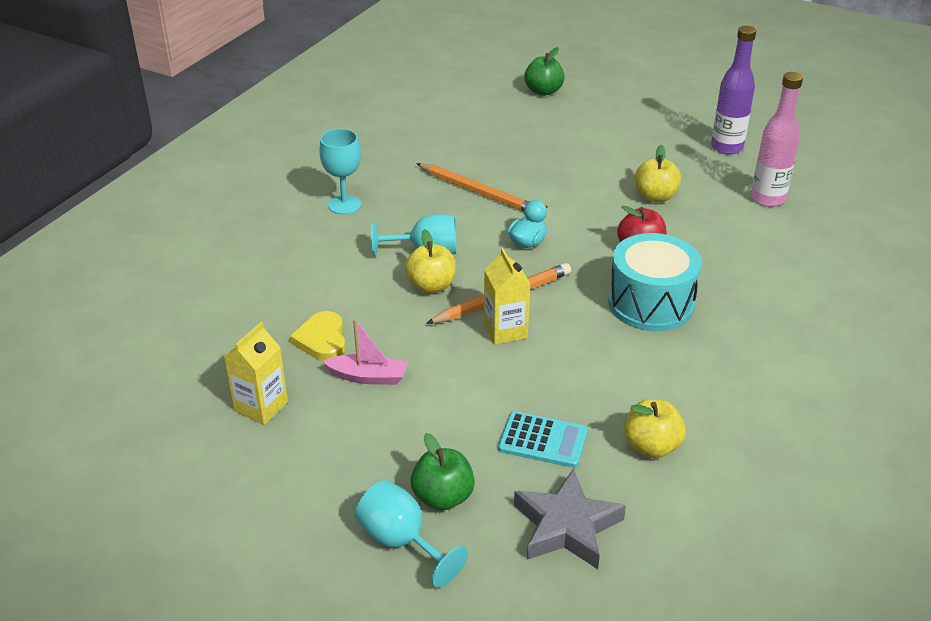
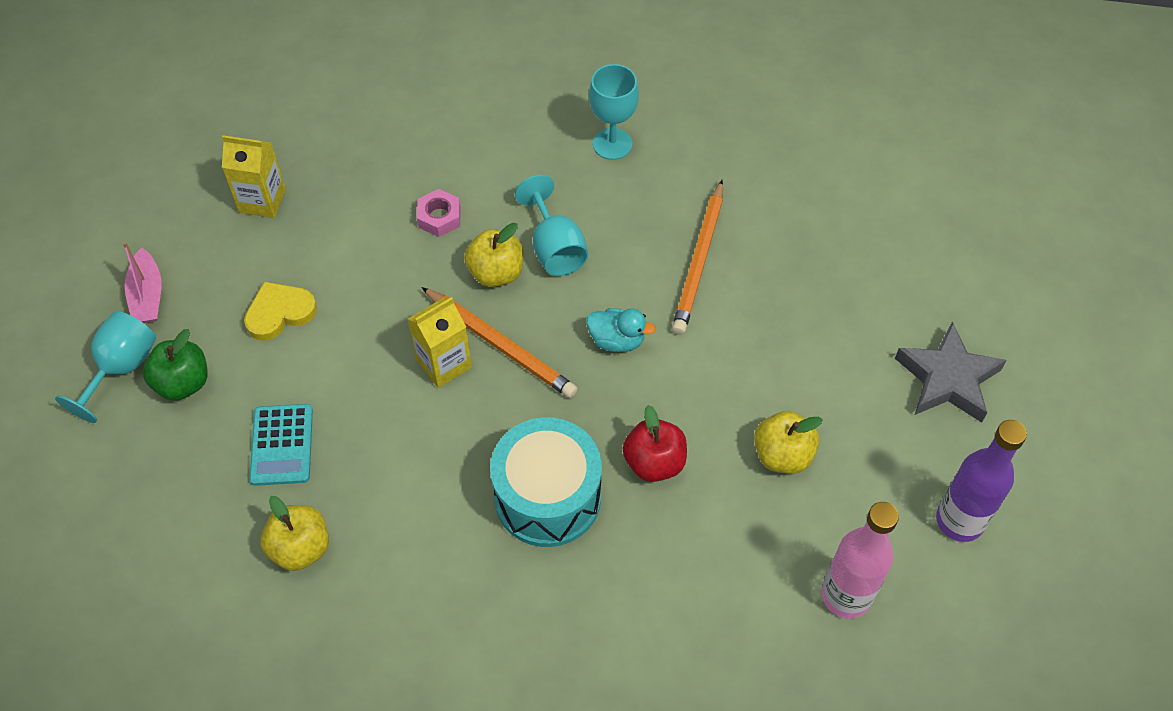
camera: 70 degrees right, 20 degrees up
yellow heart [290,311,346,361] -> yellow heart moved to [244,282,317,341]
pink boat [323,319,407,385] -> pink boat moved to [123,242,162,323]
grey star [514,469,626,569] -> grey star moved to [895,321,1007,423]
green apple [524,47,564,96] -> none
none -> pink nut [417,189,461,237]

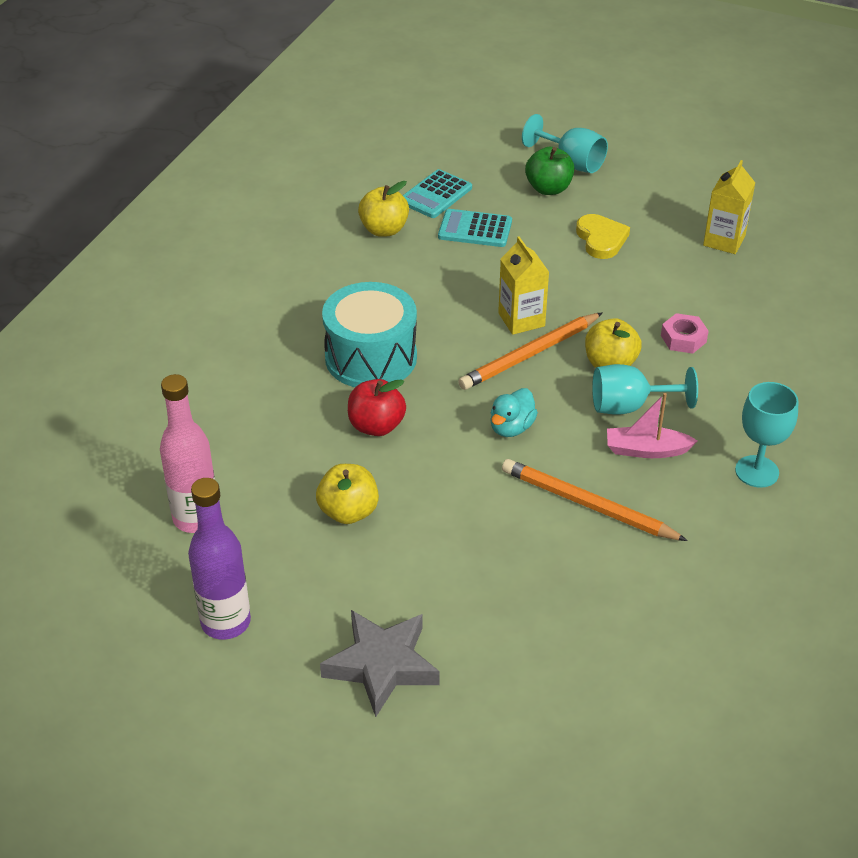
camera: 105 degrees right, 15 degrees down
pink boat [123,242,162,323] -> pink boat moved to [607,393,697,458]
none -> turquoise calculator [403,169,472,218]

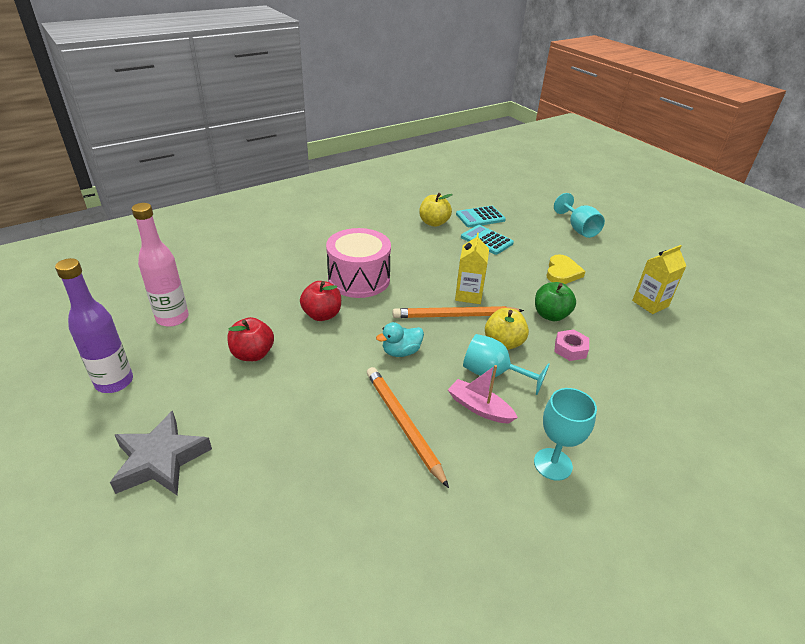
camera: 30 degrees right, 5 degrees down
yellow apple [316,464,379,524] -> red apple [227,317,274,361]
turquoise drum [322,282,417,387] -> pink drum [326,228,391,298]
green apple [525,147,574,195] -> green apple moved to [535,282,576,321]

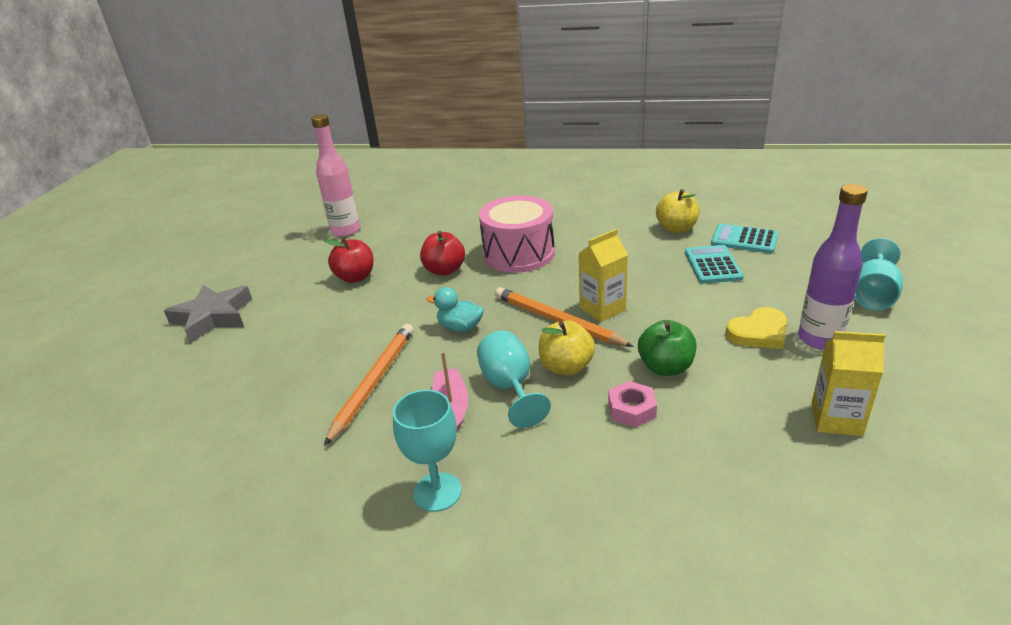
camera: 50 degrees right, 5 degrees down
purple bottle [55,258,133,393] -> purple bottle moved to [798,184,868,350]

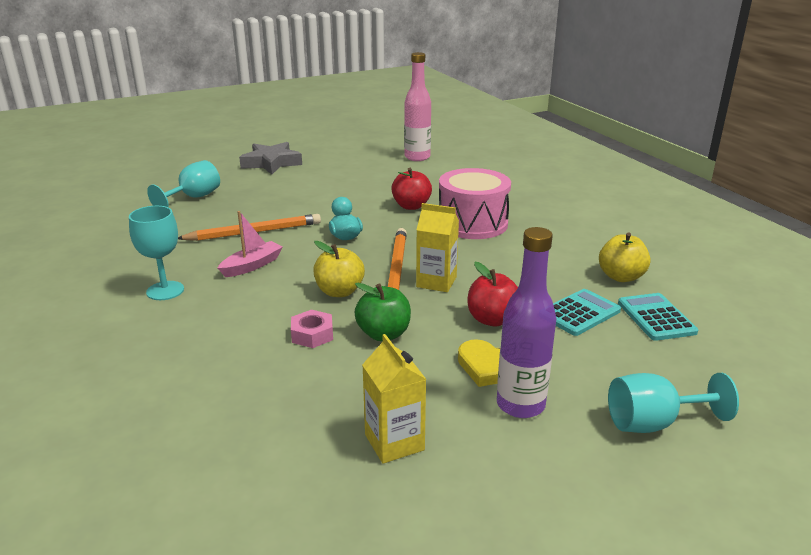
camera: 50 degrees right, 5 degrees down
red apple [324,237,373,283] -> red apple moved to [467,262,518,326]
turquoise goblet [477,331,551,428] -> turquoise goblet moved to [147,160,220,207]

